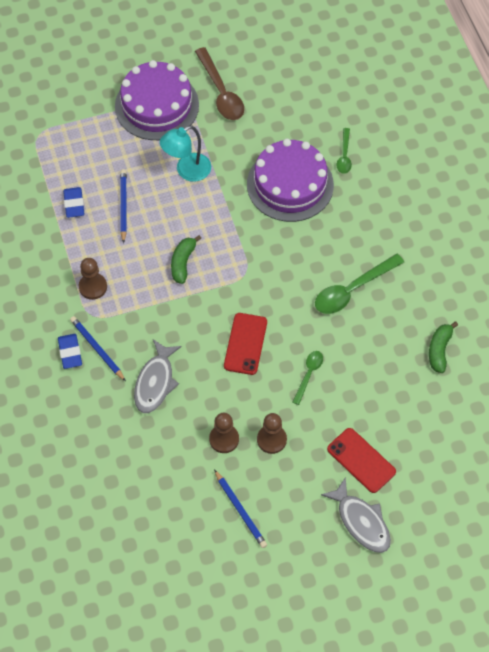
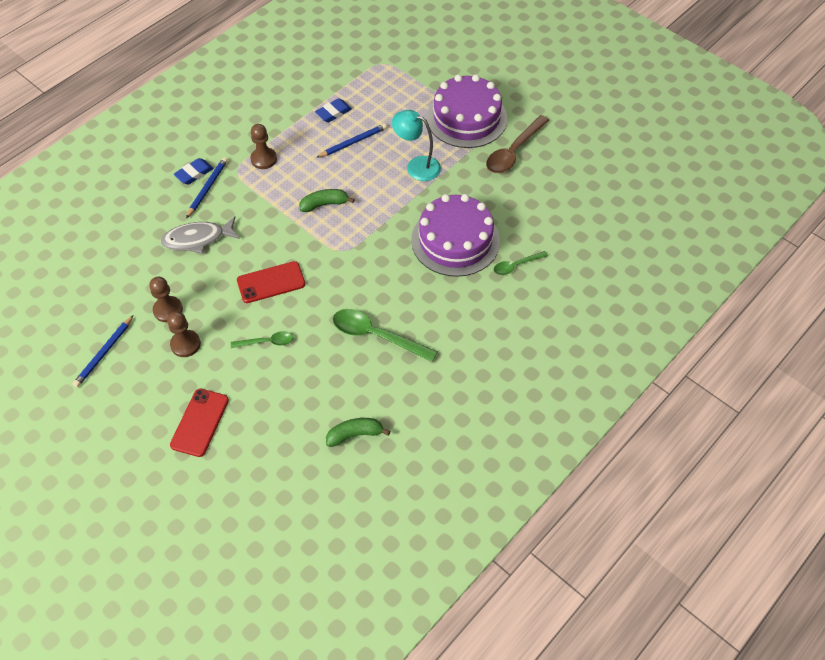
camera: 60 degrees right, 5 degrees down
grey fish [321,477,391,553] -> none

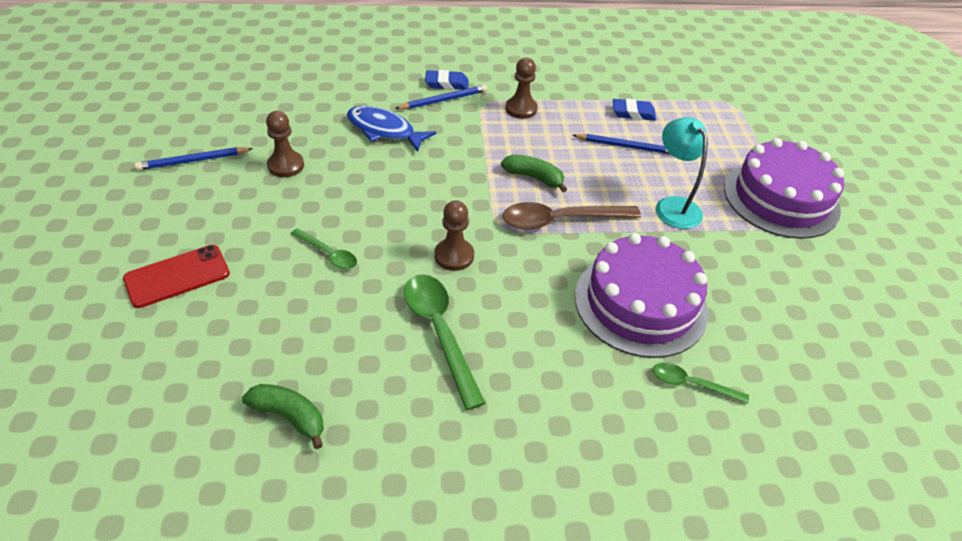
camera: 40 degrees right, 10 degrees down
grey fish [161,217,240,254] -> blue fish [347,106,436,152]
brown pawn [167,311,201,357] -> brown pawn moved to [435,200,474,271]
red phone [237,261,305,303] -> none
brown spoon [486,115,549,173] -> brown spoon moved to [503,202,641,230]

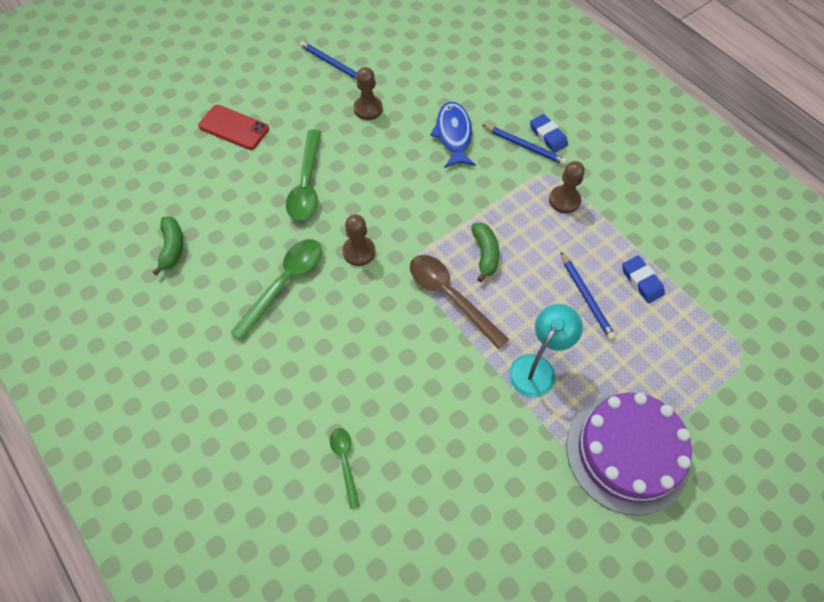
camera: 60 degrees right, 15 degrees up
green spoon [291,228,357,269] -> green spoon [286,129,321,220], size x1.79
purple cake [575,233,708,358] -> none

